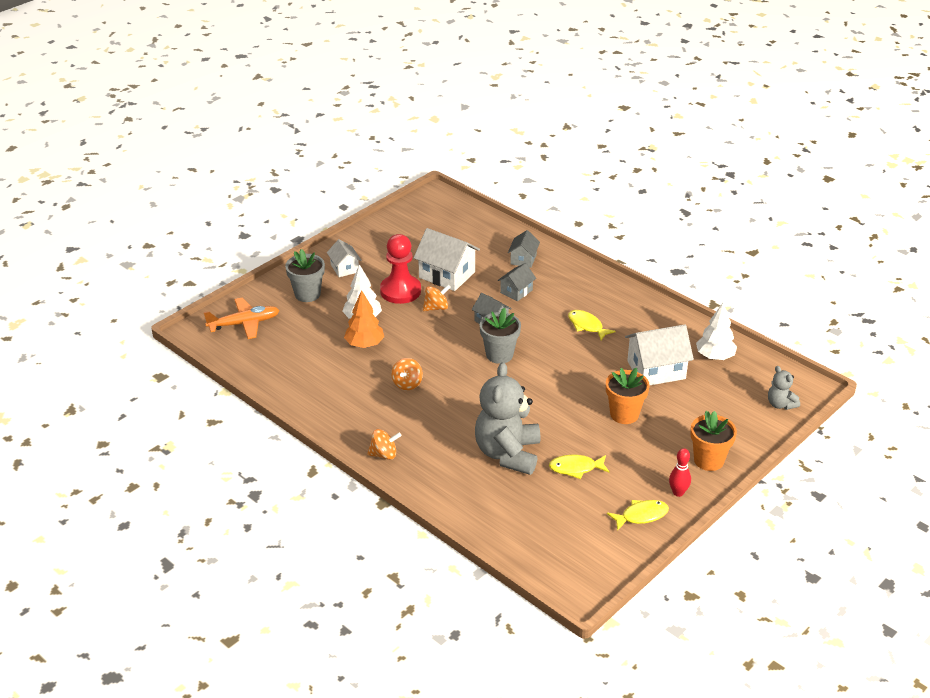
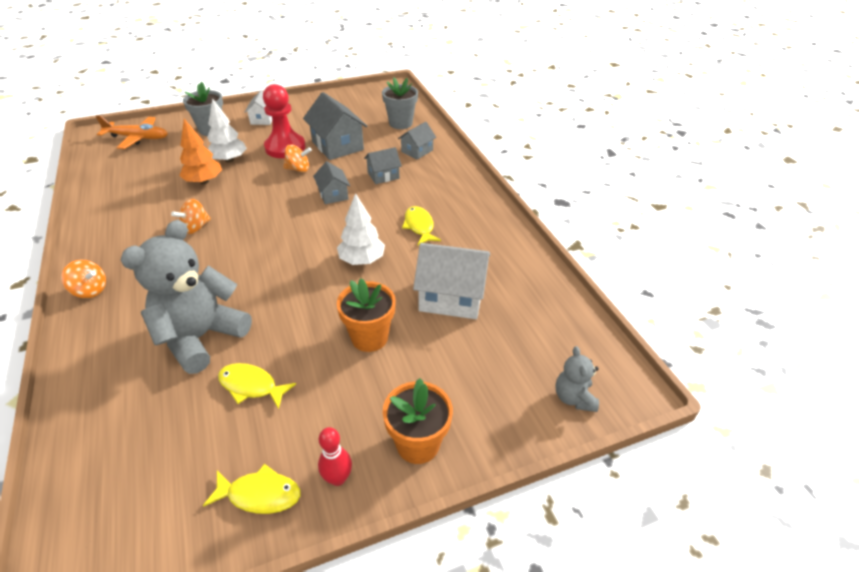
camera: 25 degrees right, 5 degrees up
white house [414,228,480,291] -> grey house [303,92,367,160]
grey flower pot [480,308,521,364] -> grey flower pot moved to [382,78,418,129]
white tree [696,302,737,360] -> white tree moved to [337,193,385,265]

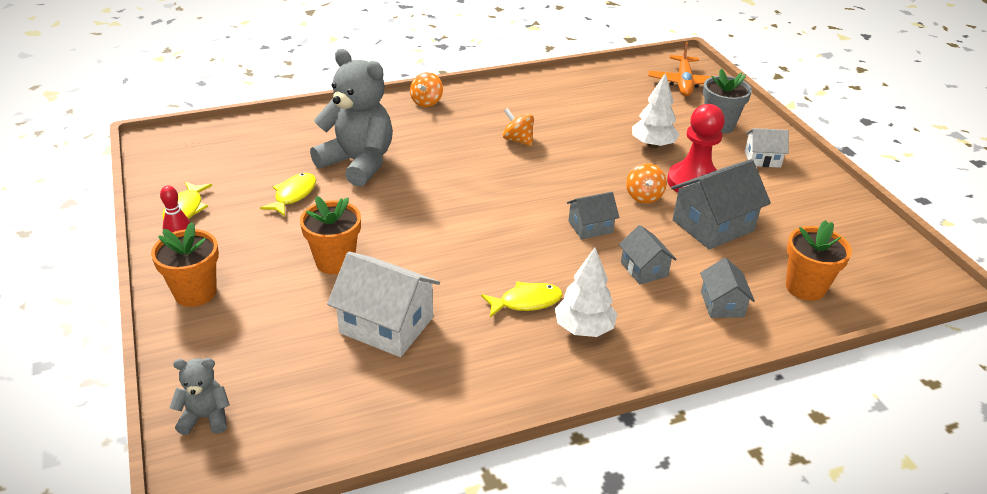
camera: 90 degrees right, 5 degrees down
orange tree [179,119,222,184] -> none
white tree [337,193,385,265] -> white tree moved to [555,248,617,337]
grey flower pot [382,78,418,129] -> orange flower pot [786,220,852,301]
grey house [398,122,436,160] -> grey house turned 45 degrees clockwise [700,258,755,318]
white house [413,243,490,319] -> white house turned 75 degrees counterclockwise [327,251,440,357]

